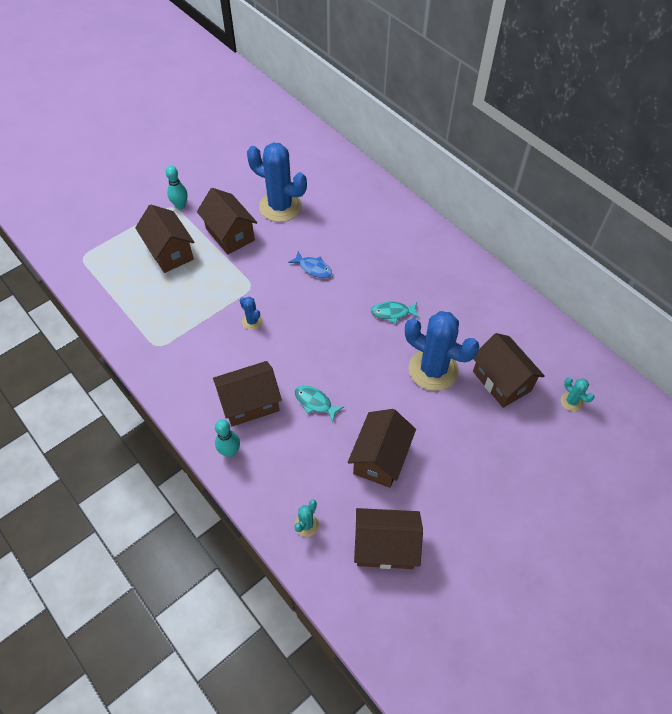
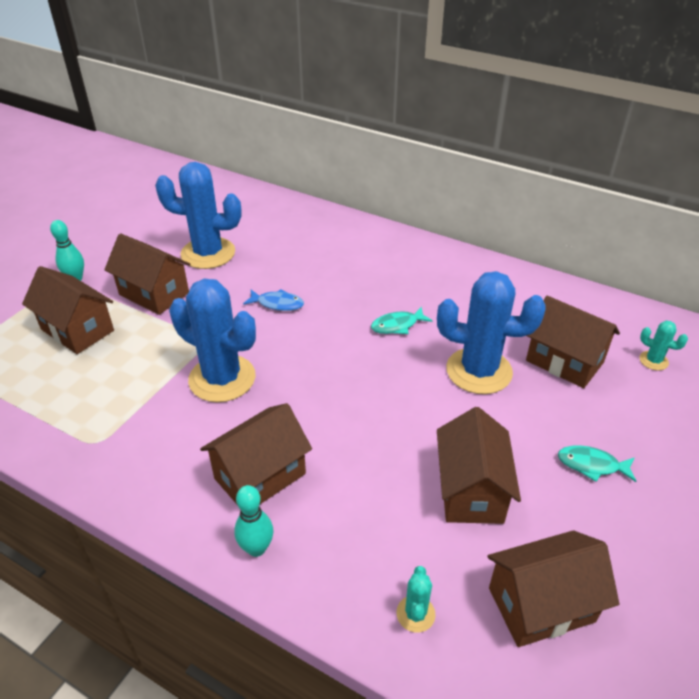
camera: 20 degrees left, 15 degrees down
blue cactus [240,297,263,330] -> blue cactus [169,279,256,402], size x2.31
turquoise fish [295,386,344,422] -> turquoise fish moved to [558,445,636,482]

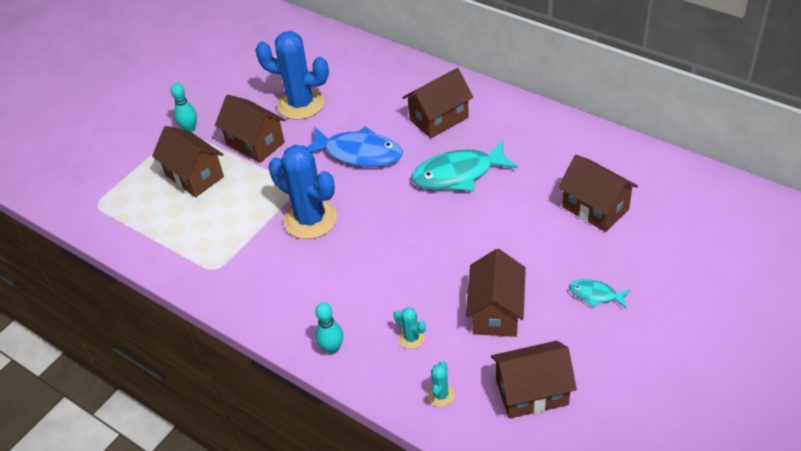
camera: 10 degrees right, 5 degrees up
brown house [200,403,312,504] -> brown house moved to [403,68,473,138]
blue fish [243,289,304,311] -> blue fish [307,126,403,167], size x1.99
turquoise fish [371,307,433,334] -> turquoise fish [411,140,518,191], size x1.99
blue cactus [437,271,546,394] -> none
turquoise cactus [639,321,688,370] -> turquoise cactus moved to [394,307,426,349]

